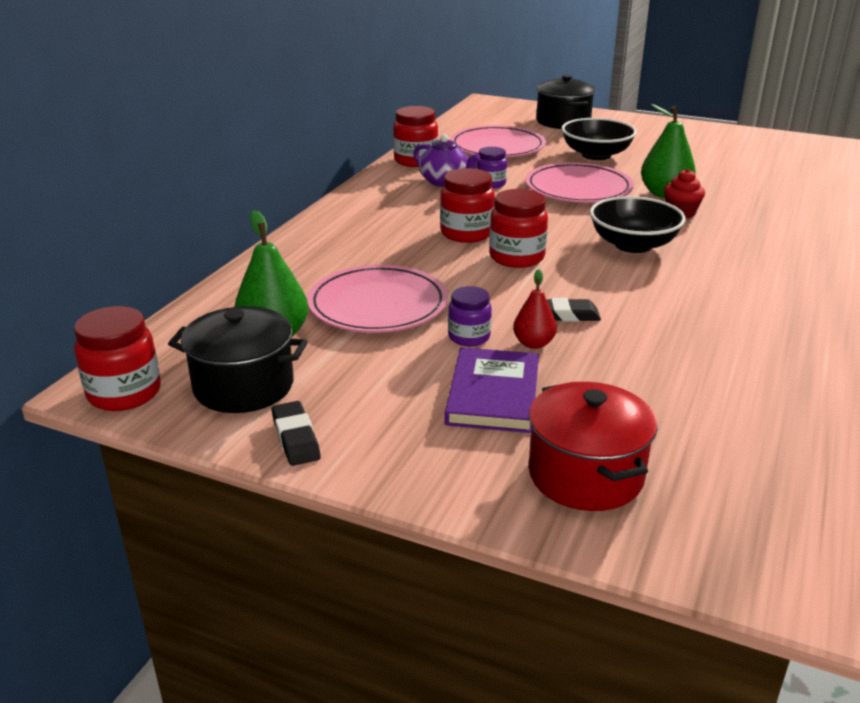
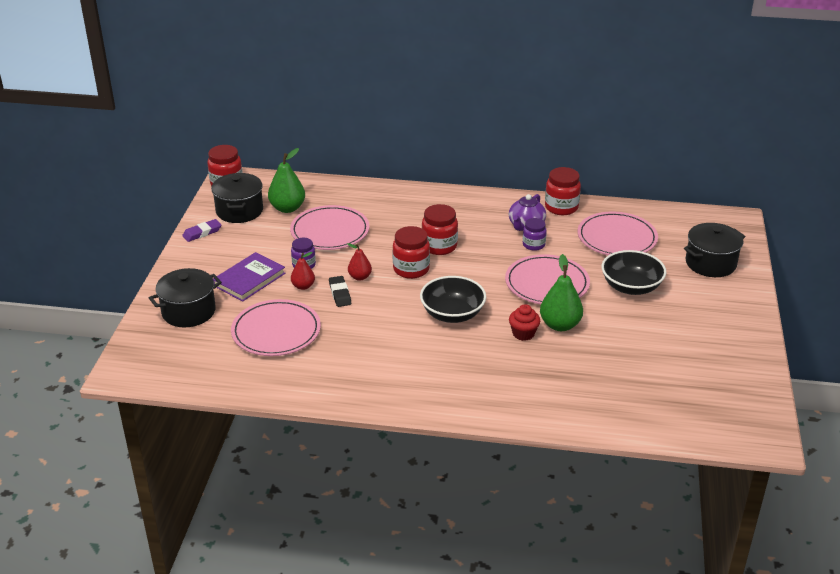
camera: 75 degrees right, 5 degrees up
black eraser [272,401,321,466] -> purple eraser [182,219,221,242]
purple book [445,347,539,433] -> purple book turned 45 degrees counterclockwise [213,252,285,302]
red pot [529,382,657,511] -> black pot [149,268,222,327]
none -> pink plate [231,299,321,356]
none -> red pear [347,243,372,281]

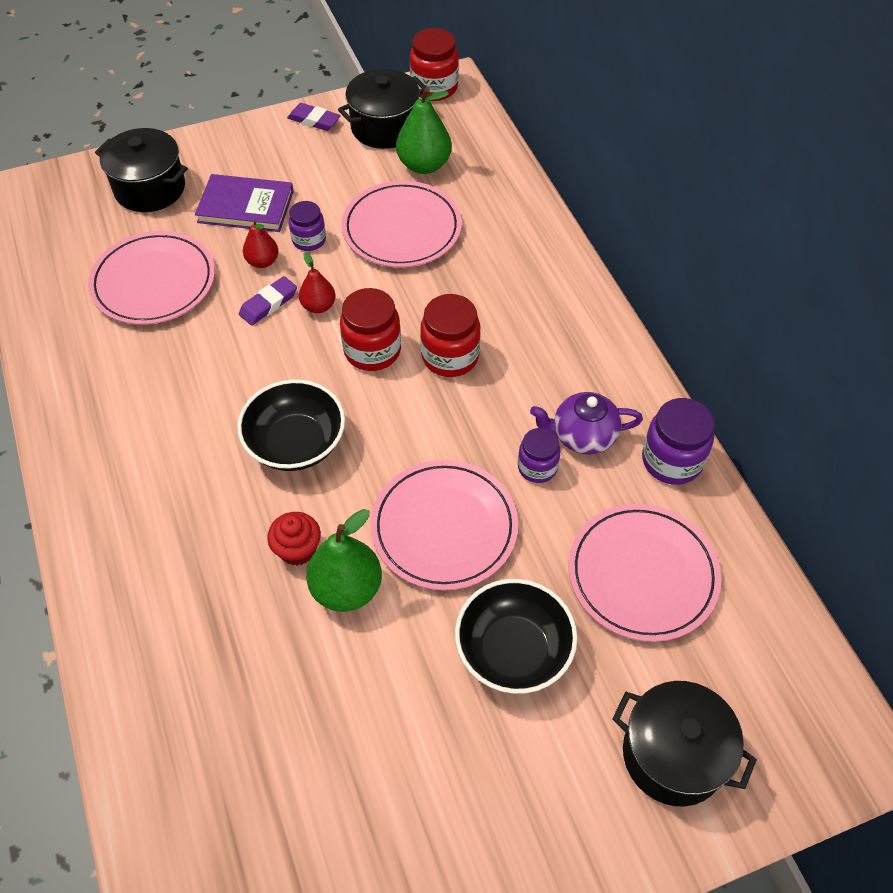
camera: 60 degrees right, 20 degrees up
black eraser [329,276,351,307] -> purple eraser [239,276,297,325]
red jar [545,167,581,215] -> purple jar [642,398,715,485]

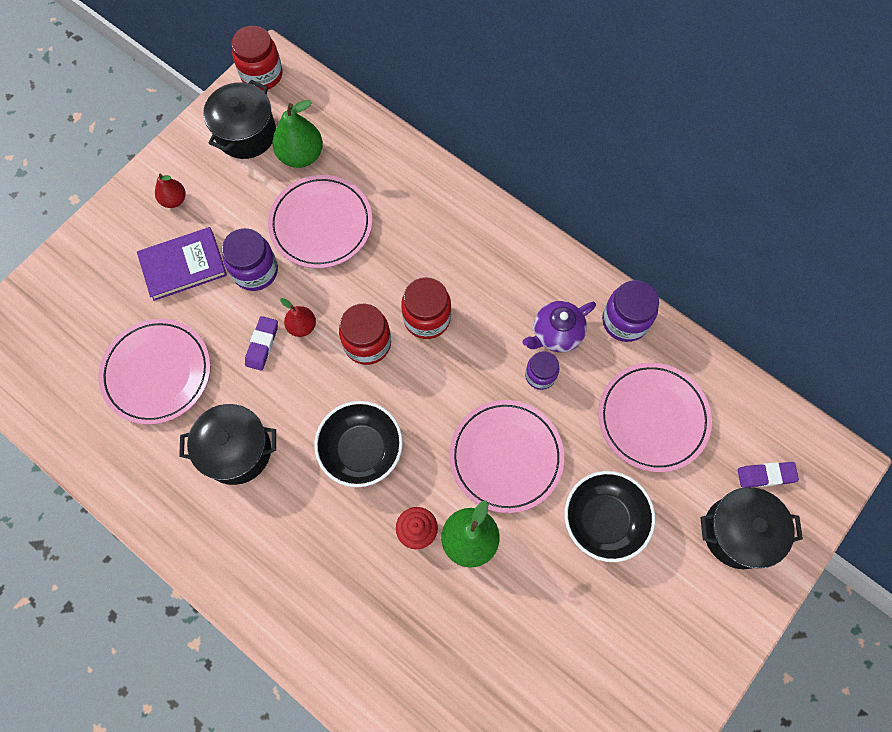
camera: 30 degrees left, 15 degrees up
black pot [95,128,188,212] -> black pot moved to [179,404,276,485]
red pear [243,219,279,268] -> red pear moved to [155,174,186,208]
purple eraser [287,103,341,131] -> purple eraser moved to [738,462,799,488]
purple jar [289,201,326,251] -> purple jar [222,228,278,291], size x1.55

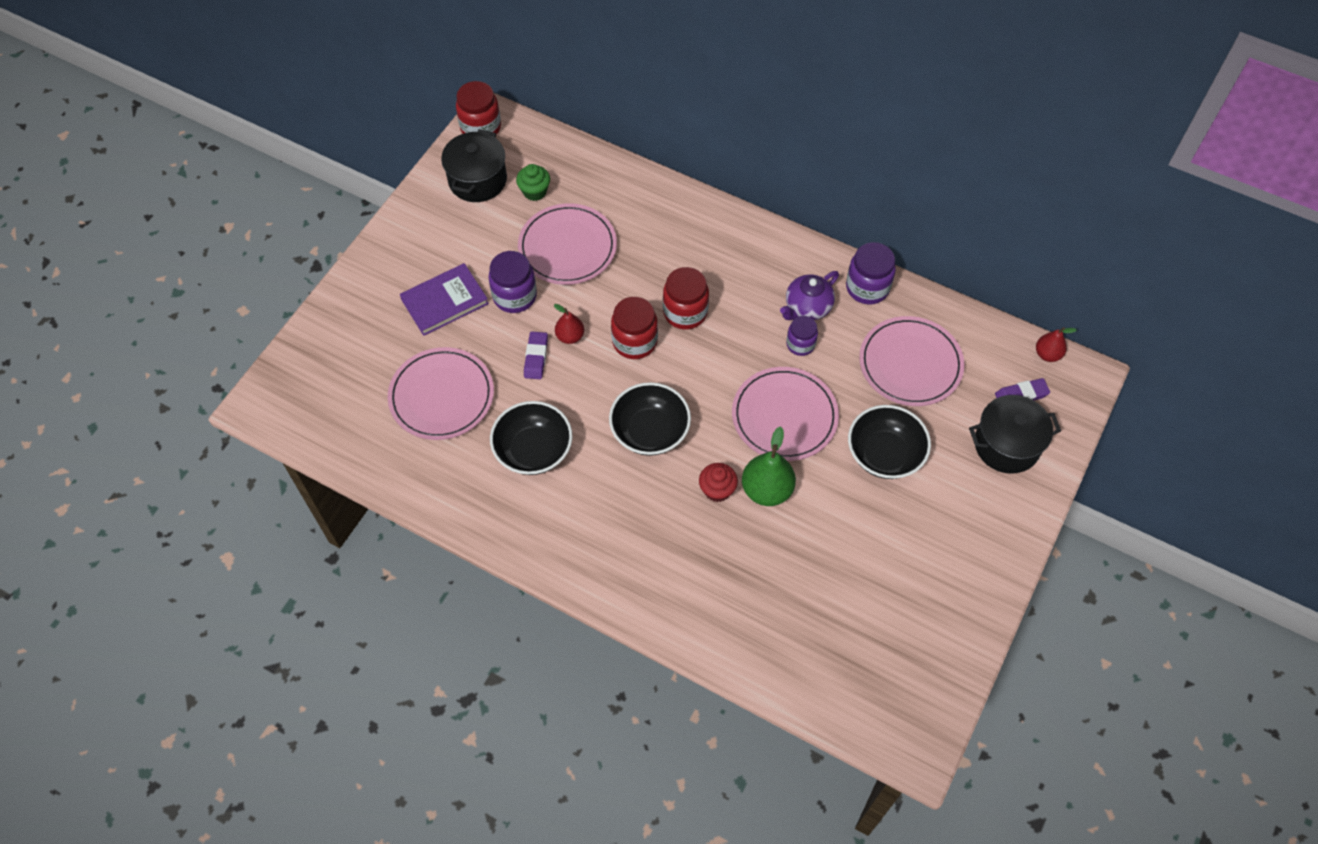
camera: 10 degrees left, 10 degrees down
red pear [155,174,186,208] -> red pear moved to [1036,327,1076,362]
black pot [179,404,276,485] -> black bowl [490,401,572,475]
green pear [272,100,323,168] -> green cupcake [516,164,550,201]

